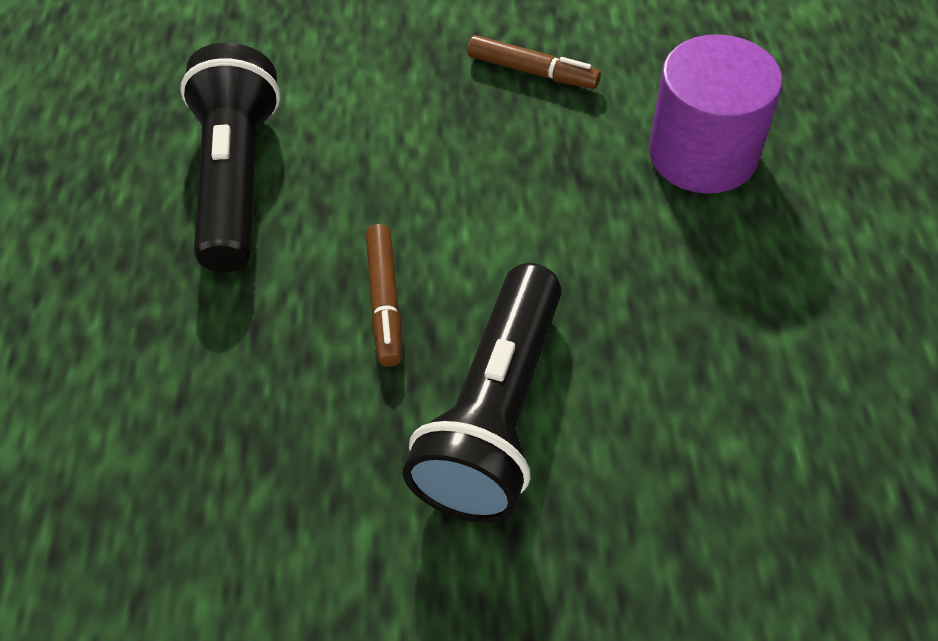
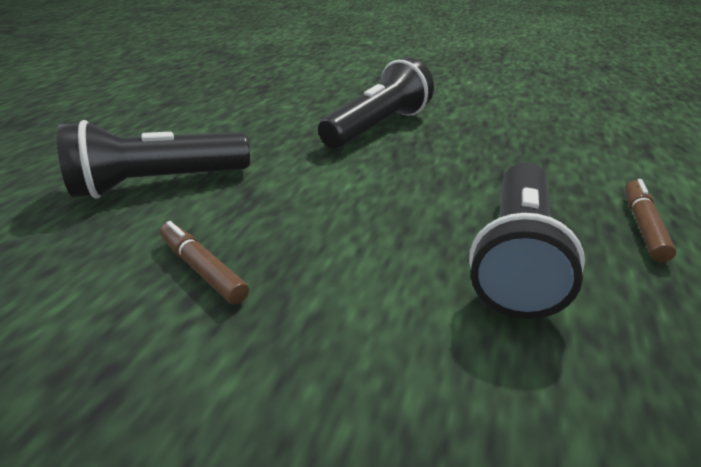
camera: 160 degrees left, 20 degrees down
brown marker [366,224,402,367] -> brown marker moved to [625,179,677,262]
purple cylinder [649,34,783,194] -> black flashlight [57,120,250,198]

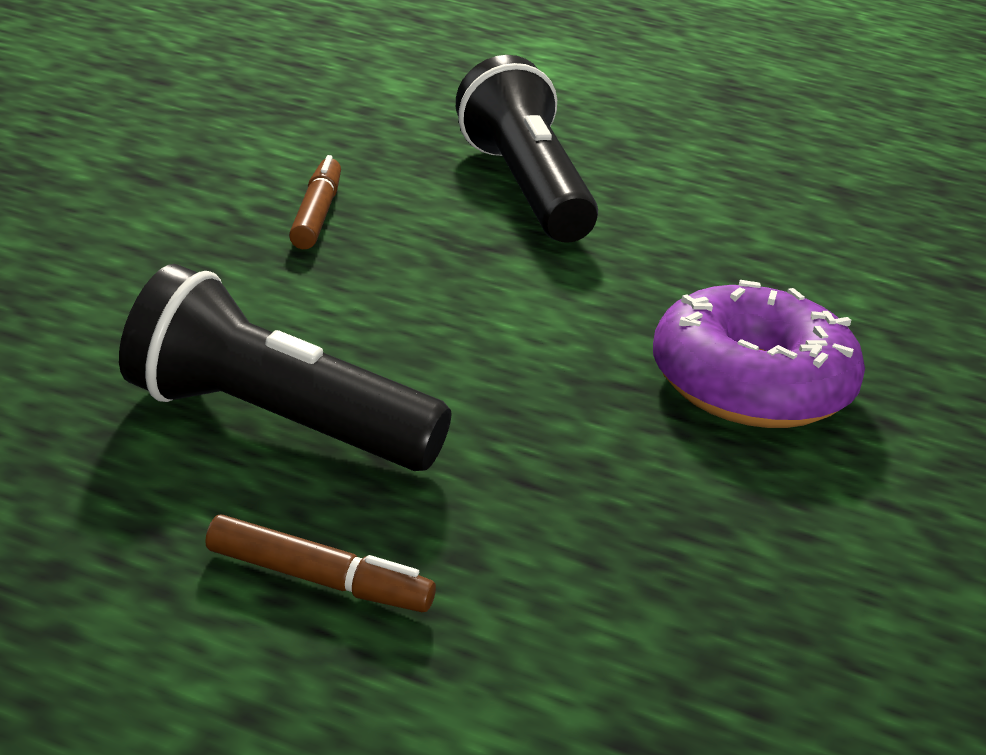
camera: 90 degrees right, 5 degrees down
brown marker [160,221,249,304] -> brown marker turned 45 degrees counterclockwise [289,155,341,249]
black flashlight [318,57,434,149] -> purple donut [653,280,865,428]

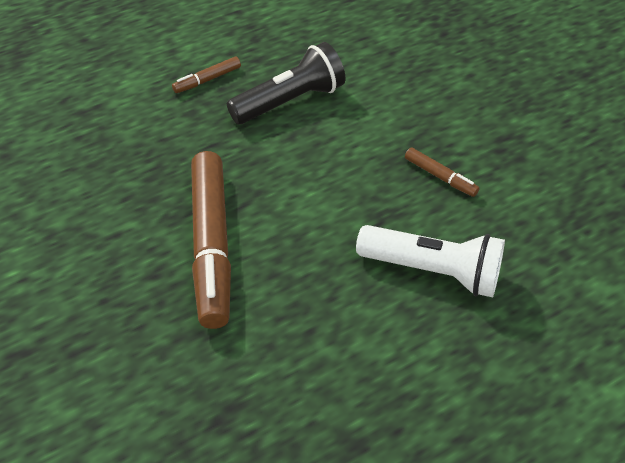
camera: 130 degrees right, 20 degrees up
black flashlight [456,55,598,243] -> white flashlight [356,225,505,297]
purple donut [653,280,865,428] -> brown marker [191,151,231,329]

